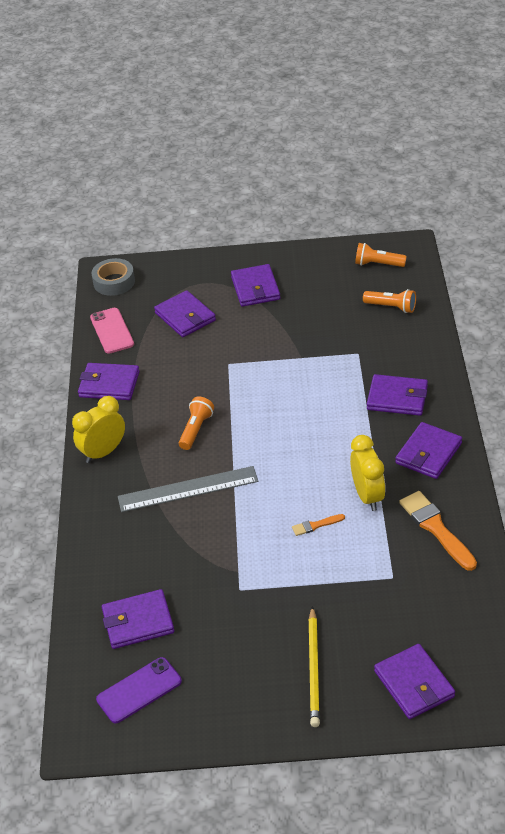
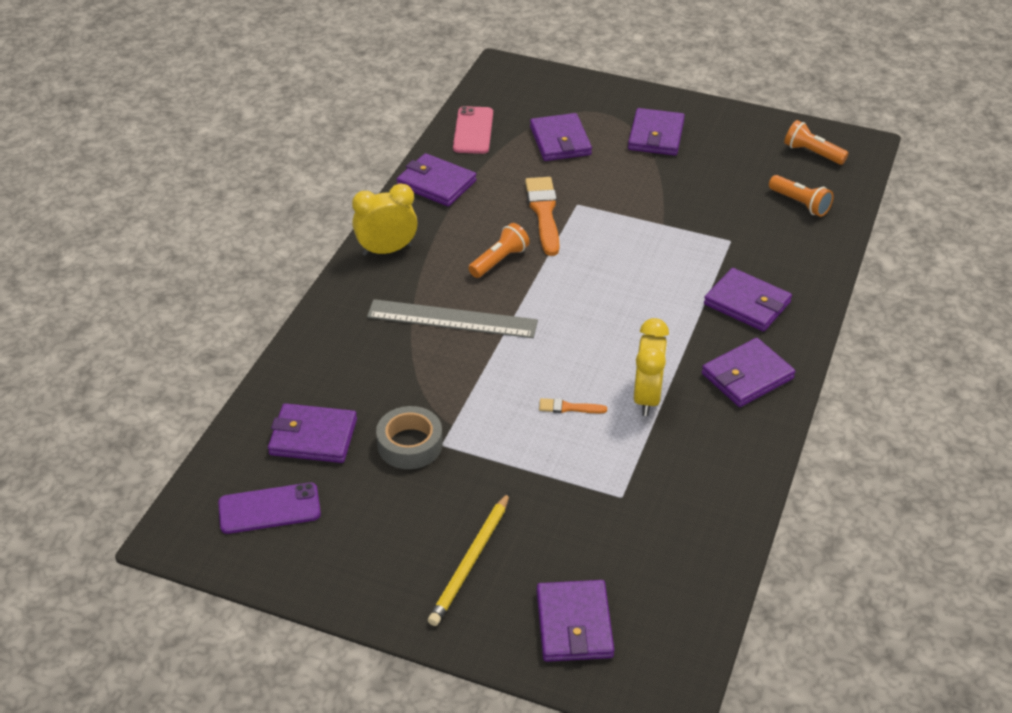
camera: 20 degrees right, 0 degrees up
grey tape [91,258,135,296] -> grey tape moved to [376,406,443,469]
orange brush [399,491,477,571] -> orange brush moved to [525,177,559,256]

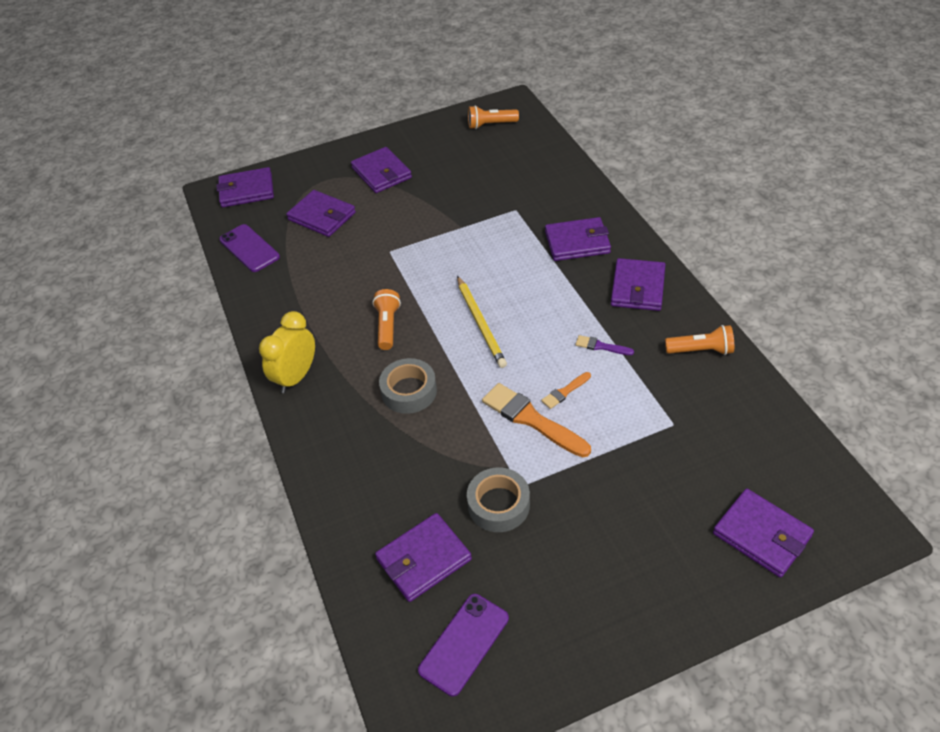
camera: 40 degrees left, 5 degrees up
grey ruler [367,299,538,338] -> grey tape [379,358,437,414]
purple wallet [397,153,477,207] -> purple wallet moved to [217,167,274,207]
yellow pencil [428,492,510,626] -> yellow pencil moved to [457,276,507,368]
pink phone [453,106,493,154] -> purple phone [219,224,280,272]
orange brush [525,177,559,256] -> orange brush moved to [482,383,591,457]
yellow clock [634,318,669,416] -> purple brush [576,335,634,355]
orange flashlight [769,175,834,217] -> orange flashlight moved to [665,325,734,355]

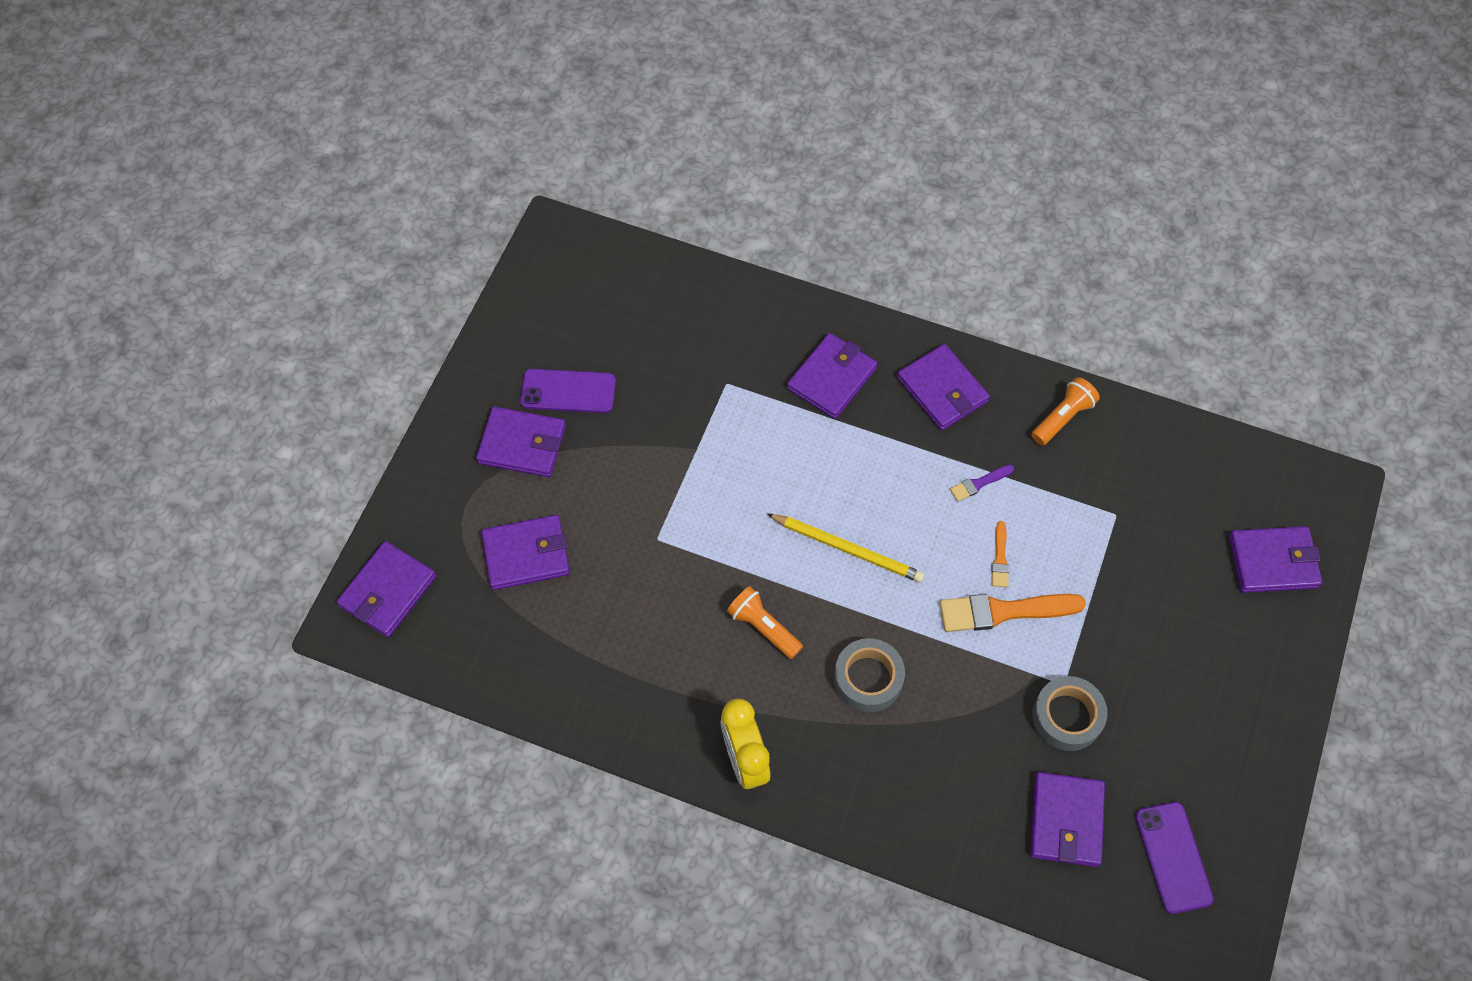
camera: 50 degrees left, 15 degrees up
purple phone [219,224,280,272] -> purple phone moved to [520,369,616,413]
orange flashlight [468,105,519,129] -> none

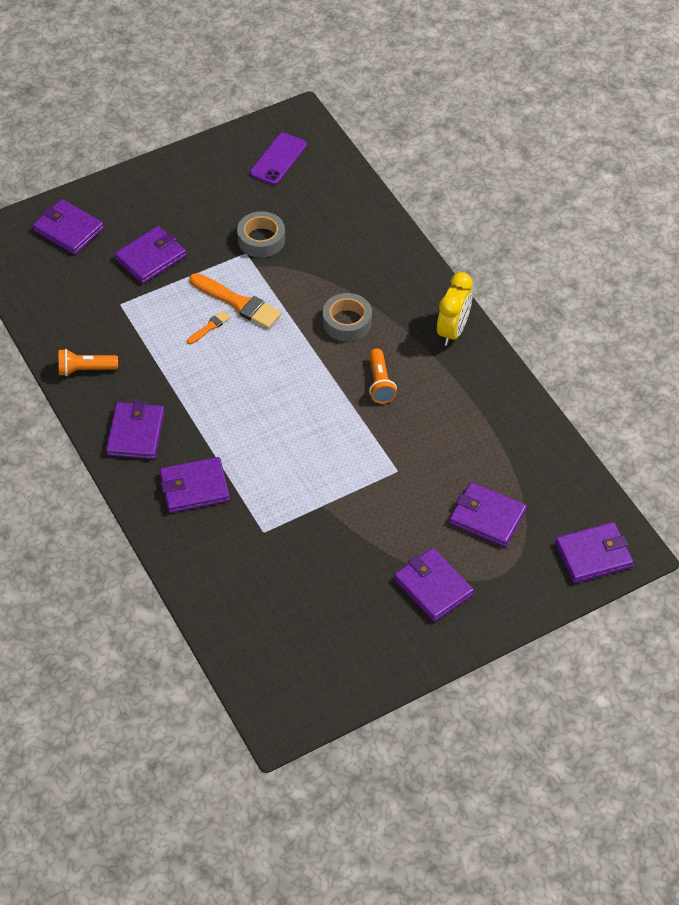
camera: 140 degrees left, 10 degrees down
purple phone [520,369,616,413] -> none
yellow pencil [767,514,925,583] -> none
purple brush [950,465,1014,501] -> none
purple wallet [1030,772,1105,867] -> purple wallet moved to [114,226,186,284]

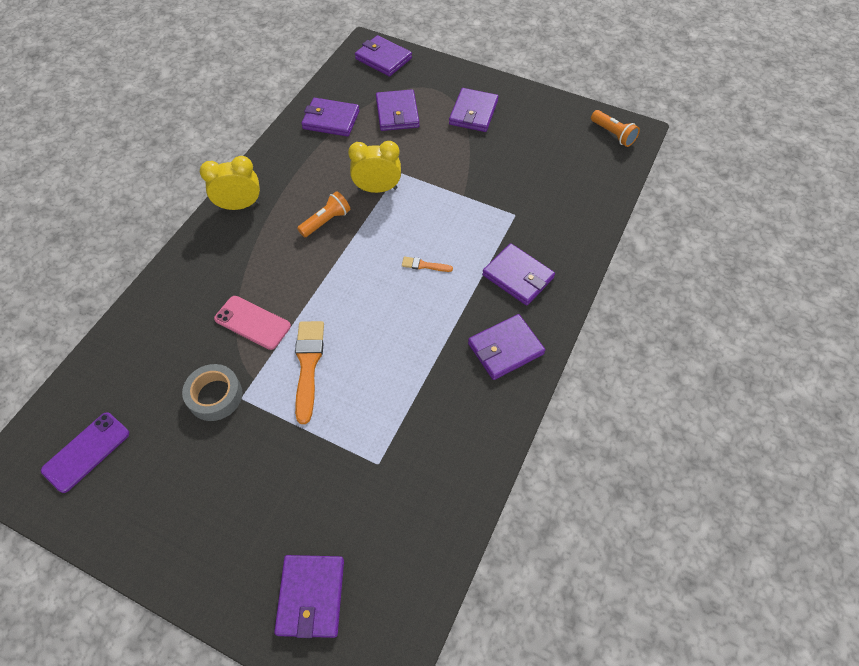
camera: 125 degrees left, 5 degrees up
orange flashlight [59,349,118,376] -> orange flashlight moved to [591,110,640,147]
purple wallet [114,226,186,284] -> purple wallet moved to [301,98,360,137]
orange brush [187,310,231,344] -> orange brush moved to [402,257,453,272]
purple phone [250,133,307,185] -> purple phone turned 45 degrees counterclockwise [41,412,129,493]
grey tape [323,293,372,342] -> none
none -> pink phone [214,296,291,350]
none -> yellow clock [348,141,401,193]

